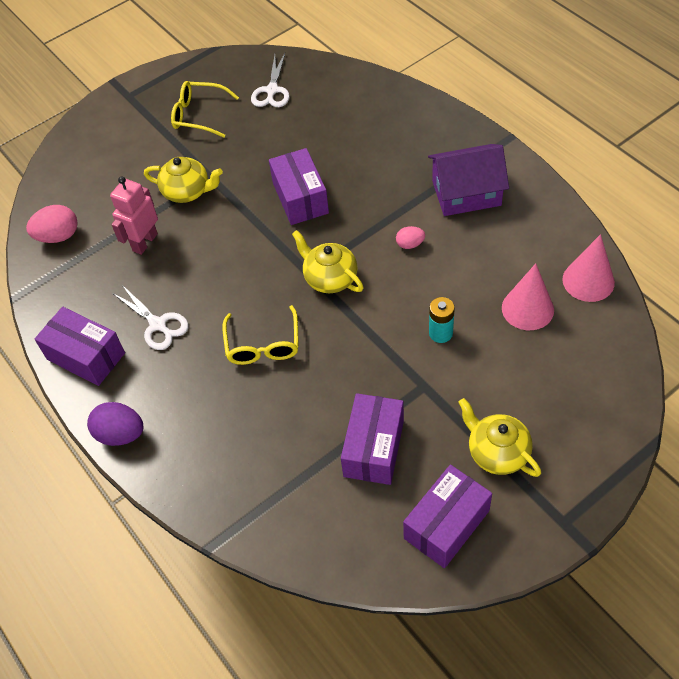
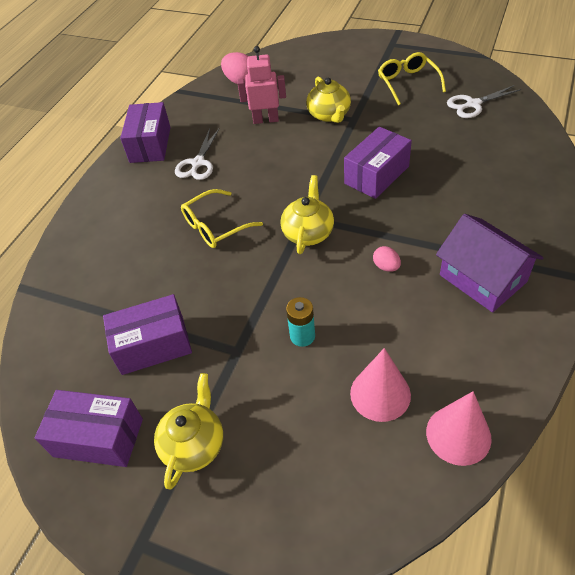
camera: 60 degrees right, 5 degrees down
purple egg [87,402,143,446] -> none

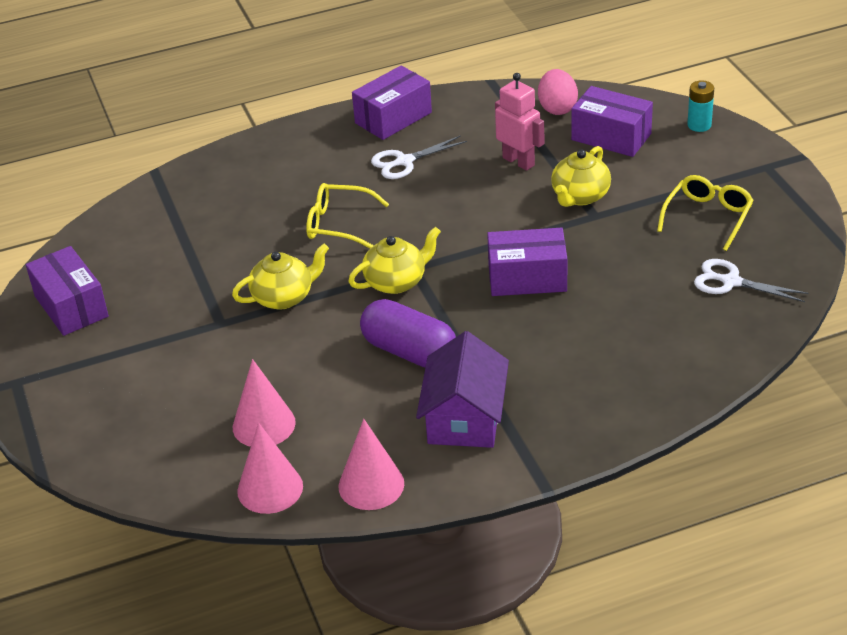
camera: 45 degrees right, 10 degrees down
purple box [103,294,192,375] -> purple box moved to [571,86,653,157]
yellow teapot [154,373,223,490] -> yellow teapot moved to [232,244,329,309]
turquoise battery [286,297,315,347] -> turquoise battery moved to [687,80,714,132]
pink egg [373,246,401,272] -> purple capsule [360,299,456,367]
none -> pink cone [339,419,404,510]

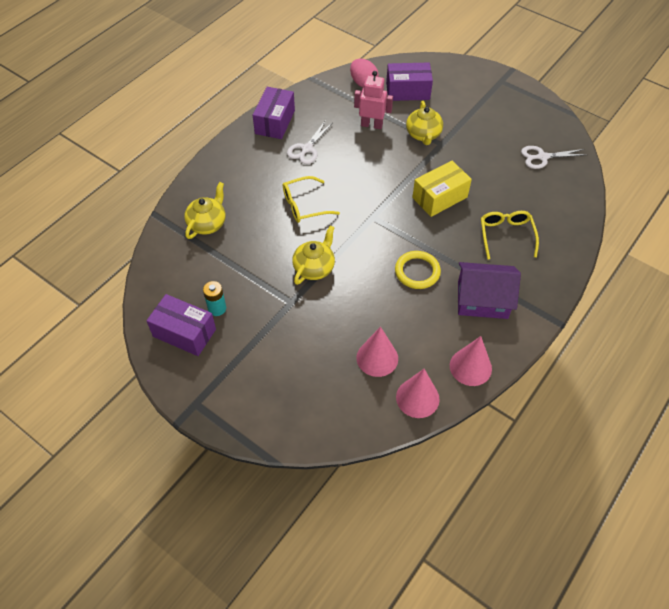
camera: 35 degrees left, 15 degrees up
yellow teapot [348,227,441,294] -> yellow teapot moved to [184,182,225,239]
purple capsule [360,299,456,367] -> yellow ring [395,251,441,289]
purple house [416,331,509,448] -> purple house turned 60 degrees counterclockwise [458,262,521,319]
purple box [487,228,567,296] -> yellow box [412,161,472,217]
yellow glasses [657,175,754,251] -> yellow glasses moved to [481,211,539,260]
turquoise battery [687,80,714,132] -> turquoise battery moved to [203,281,226,316]

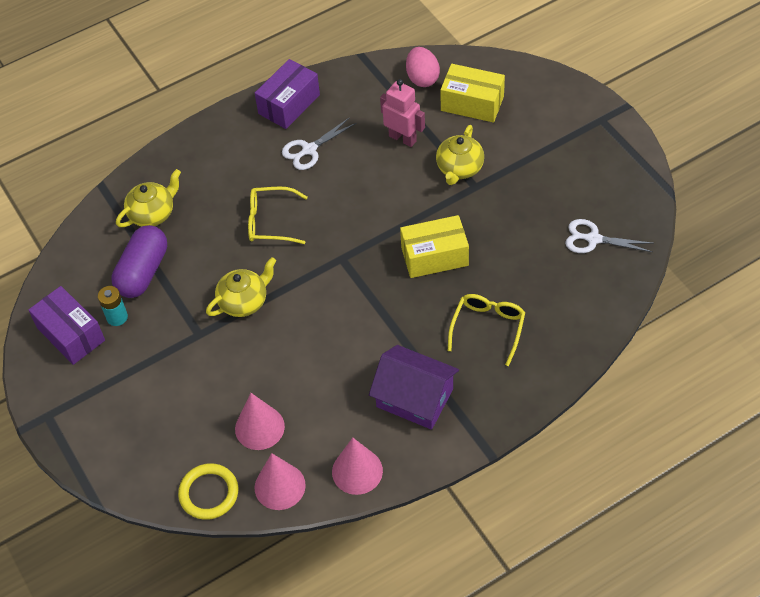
camera: 25 degrees right, 0 degrees up
purple box [386,62,433,101] -> yellow box [440,64,505,123]
yellow ring [395,251,441,289] -> yellow ring moved to [178,463,238,520]
none -> purple capsule [111,225,167,298]

